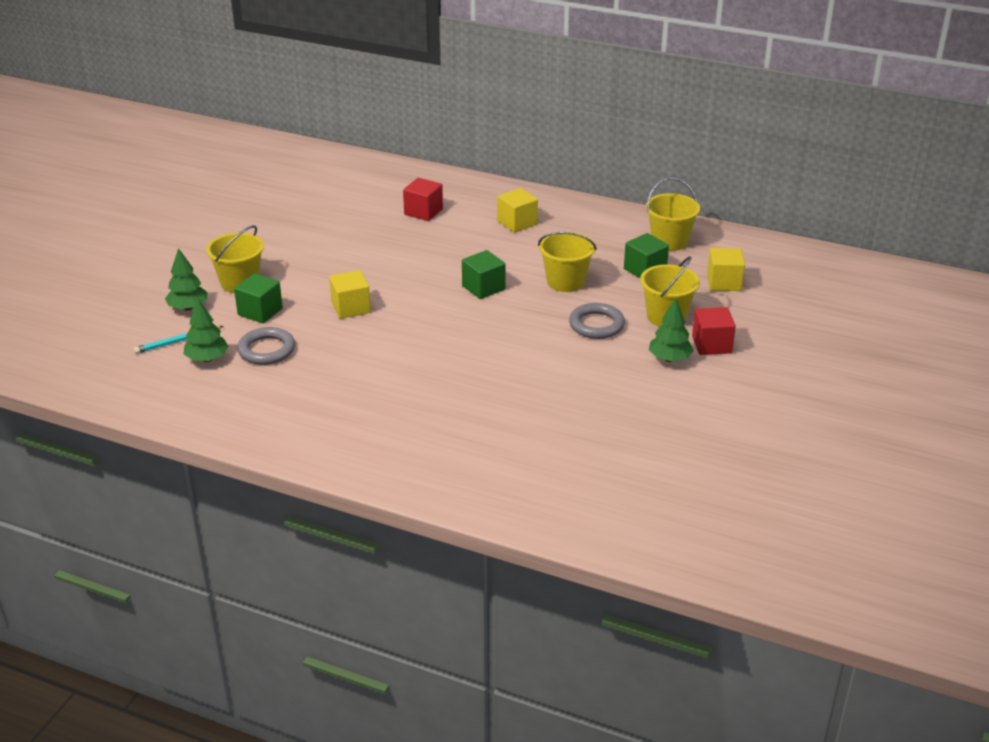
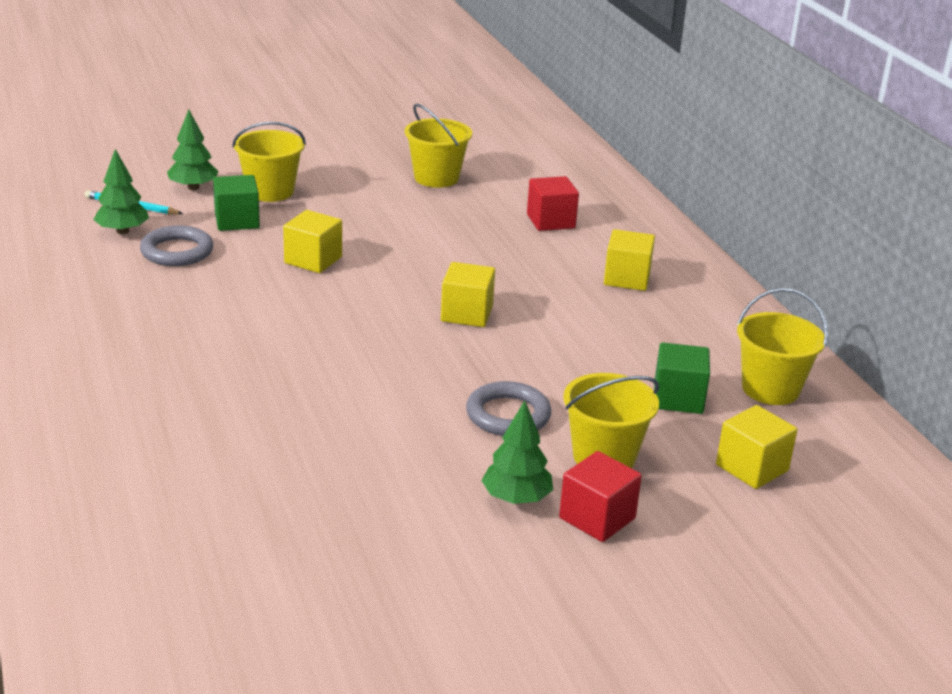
camera: 45 degrees right, 5 degrees down
green cube [462,250,506,299] -> yellow cube [441,262,495,327]
yellow bucket [538,231,597,292] -> yellow bucket moved to [405,104,472,188]

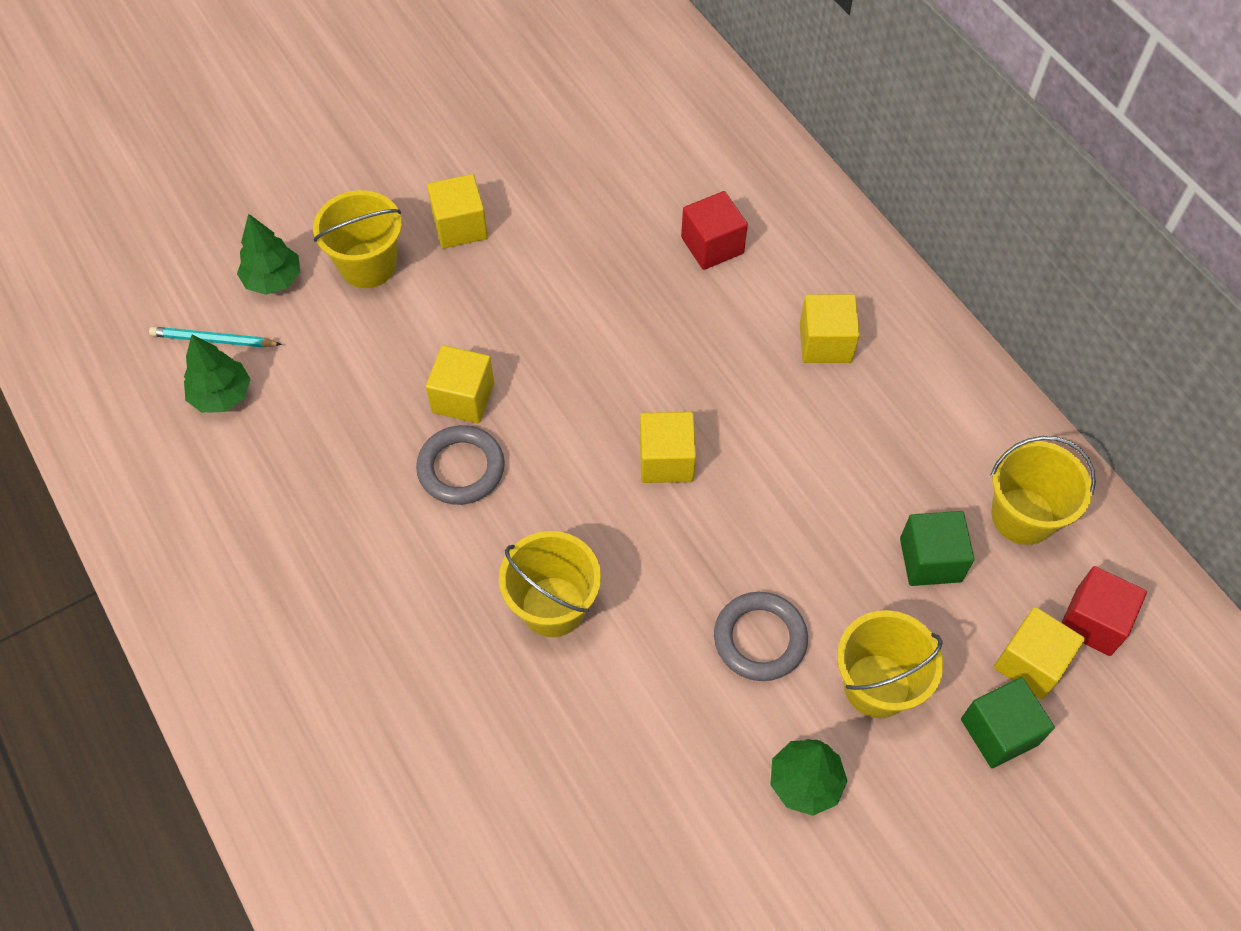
camera: 10 degrees left, 30 degrees up
grey ring [140,226,213,266] -> grey ring moved to [416,425,505,505]
green cube [213,175,260,231] -> green cube moved to [961,677,1055,768]
yellow bucket [405,104,472,188] -> yellow bucket moved to [499,531,601,637]
red cube [559,451,642,542] -> red cube moved to [1061,566,1147,656]
none -> yellow cube [427,174,488,248]

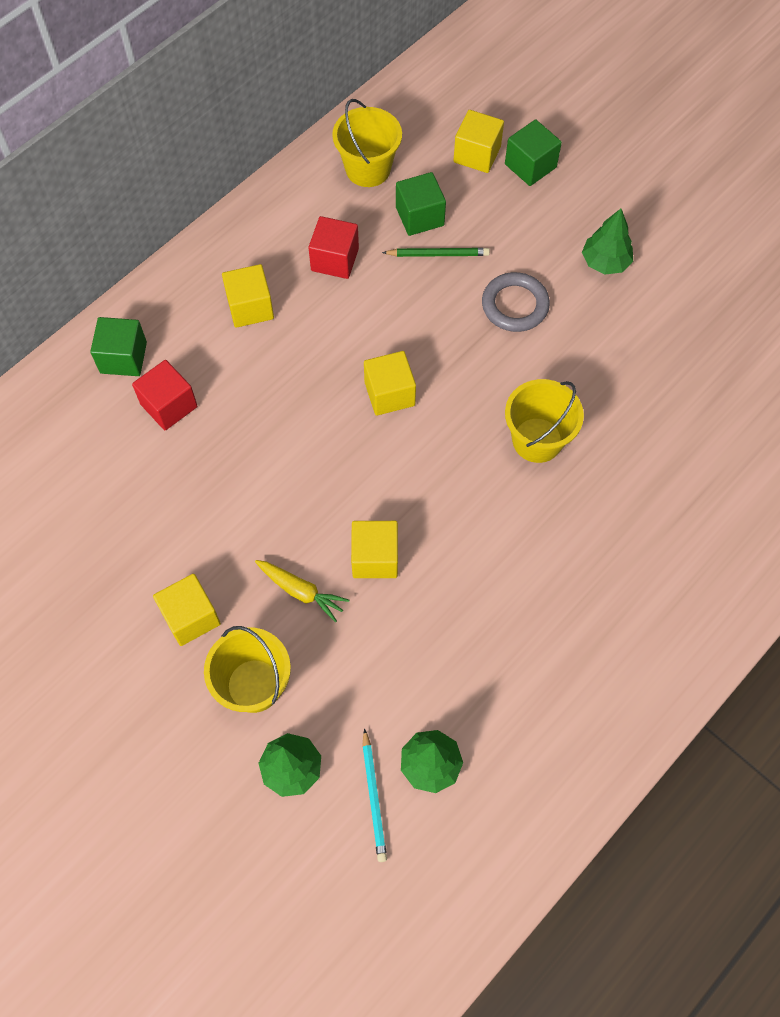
camera: 105 degrees left, 5 degrees up
grey ring [416,425,505,505] -> none
yellow bucket [837,610,943,718] -> none
red cube [1061,566,1147,656] -> red cube moved to [309,216,359,279]
none -> green cube [90,317,147,376]
none -> yellow carrot [255,560,349,622]
none -> green pencil [382,248,490,257]

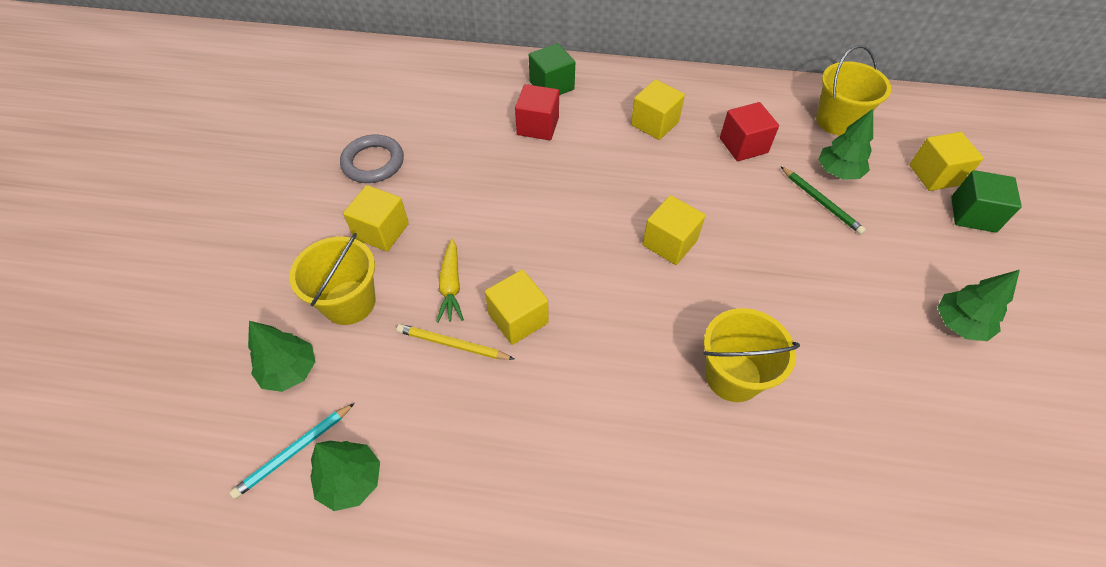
camera: 55 degrees right, 10 degrees down
green cube [396,172,446,236] -> green tree [819,109,873,179]
grey ring [482,272,550,332] -> grey ring moved to [340,135,404,183]
none -> yellow pencil [397,324,514,360]

